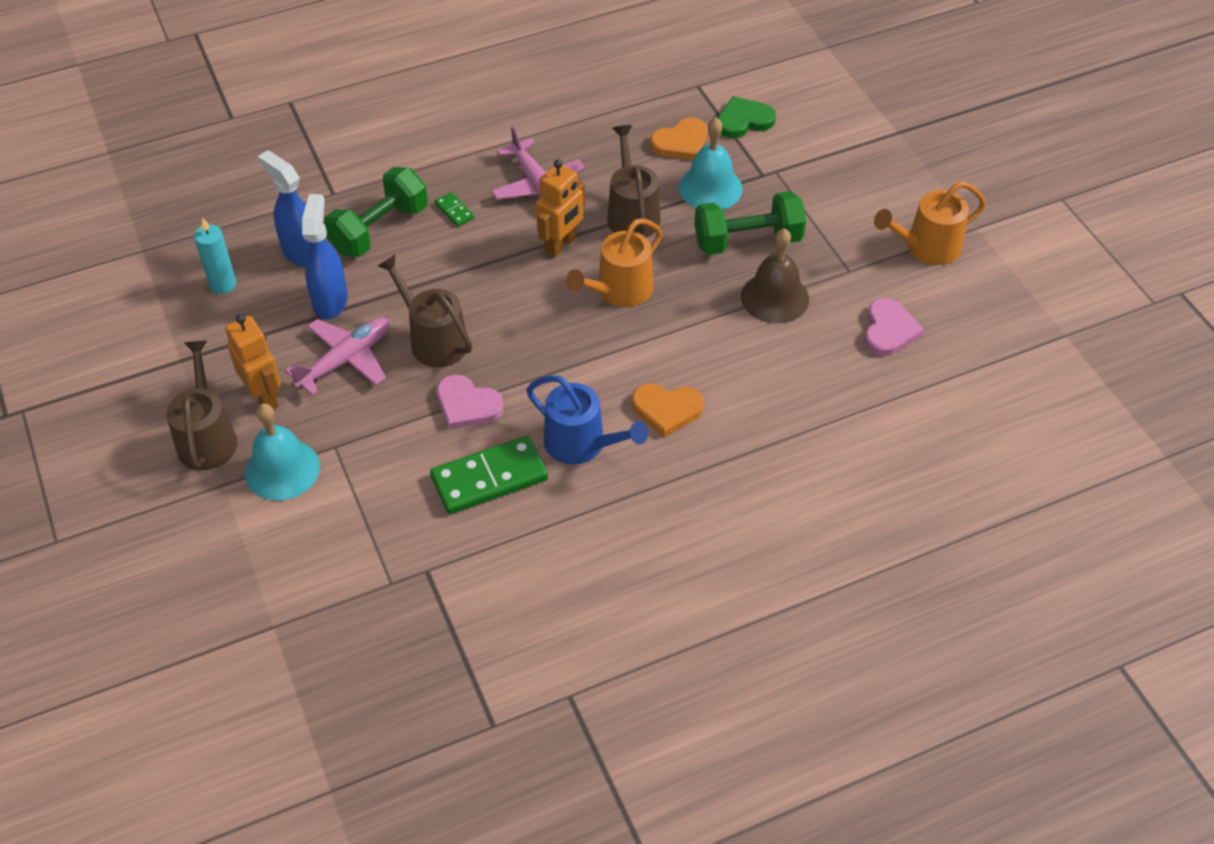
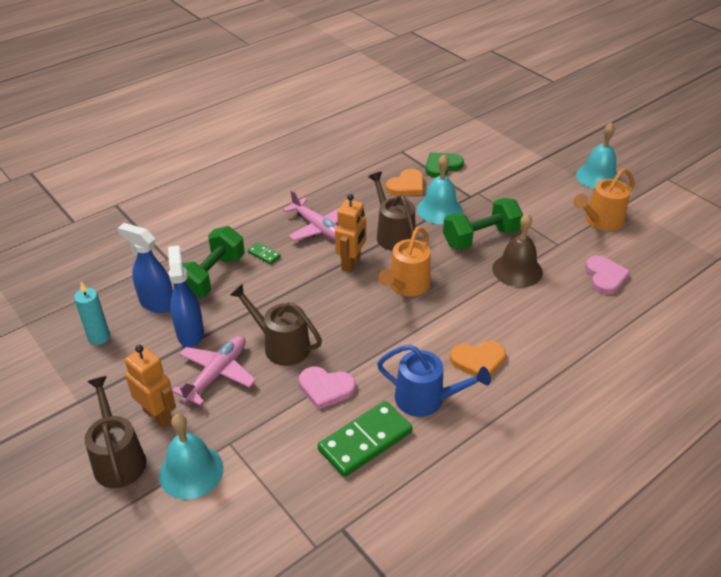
camera: 15 degrees left, 10 degrees down
none -> turquoise bell [576,123,620,189]

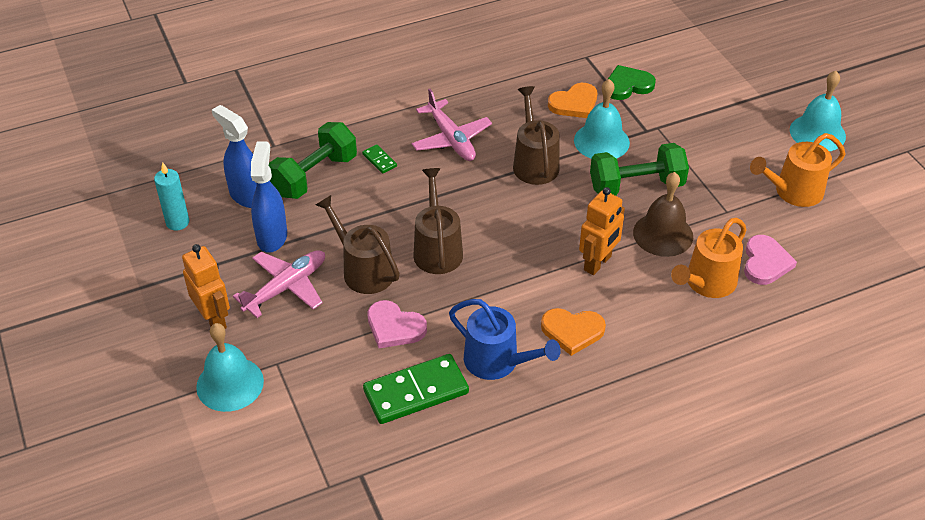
camera: 15 degrees right, 5 degrees up
brown watering can [85,376,146,488] -> brown watering can moved to [413,168,463,274]
orange robot [335,194,366,272] -> orange robot moved to [579,187,625,275]
orange watering can [378,227,431,296] -> orange watering can moved to [671,218,746,298]

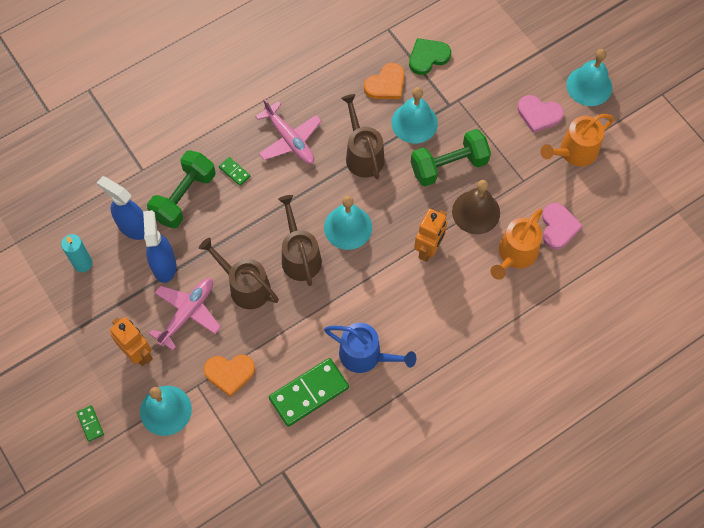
camera: 10 degrees left, 20 degrees up
pink heart [367,300,427,348] -> pink heart moved to [517,95,564,133]
orange heart [541,308,606,356] -> orange heart moved to [204,354,255,397]
none -> green domino [76,405,104,442]
none -> turquoise bell [324,196,372,250]

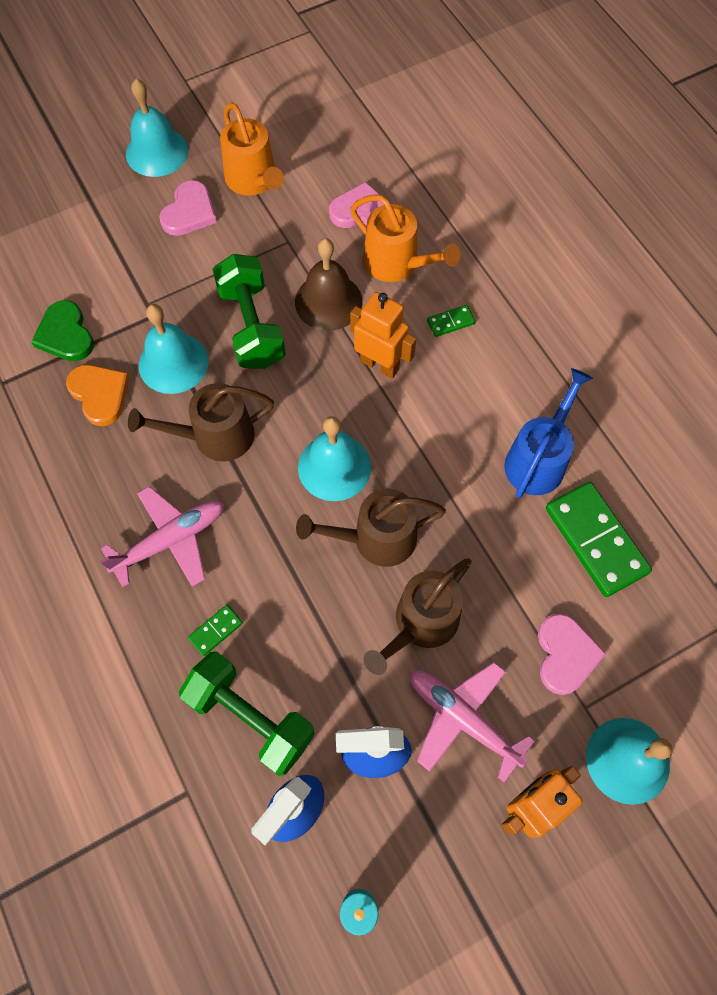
camera: 85 degrees left, 0 degrees up
green domino [76,405,104,442] -> green domino moved to [427,305,476,337]
orange heart [204,354,255,397] -> pink heart [538,613,606,695]

